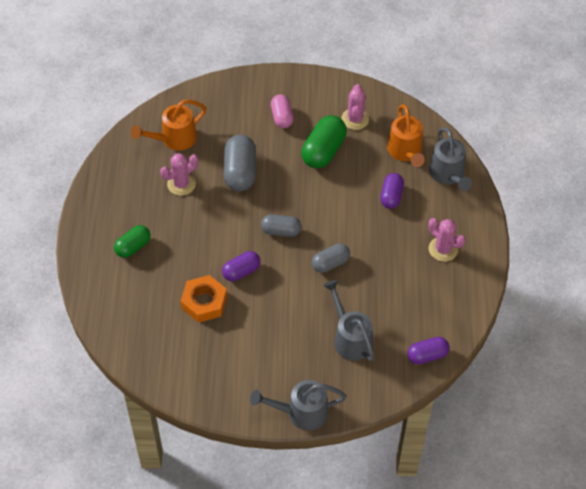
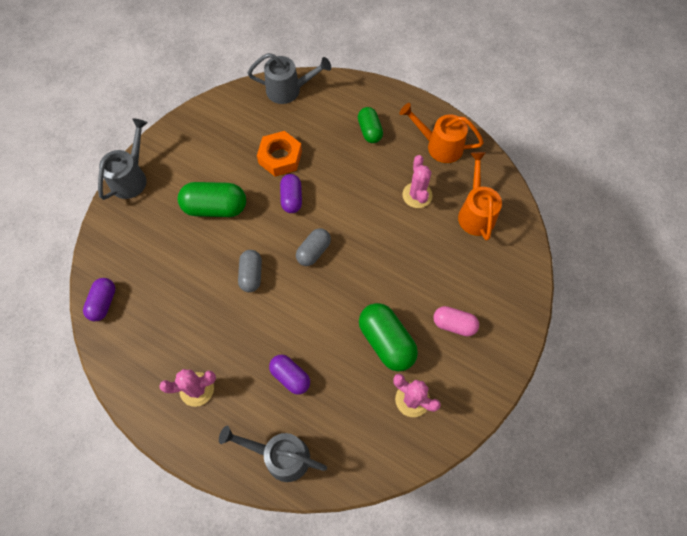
camera: 120 degrees right, 10 degrees up
grey capsule [224,135,256,192] -> none
grey watering can [323,280,374,361] -> grey watering can moved to [247,53,331,104]
orange watering can [387,104,425,167] -> orange watering can moved to [399,103,484,163]
none -> green capsule [178,182,246,217]

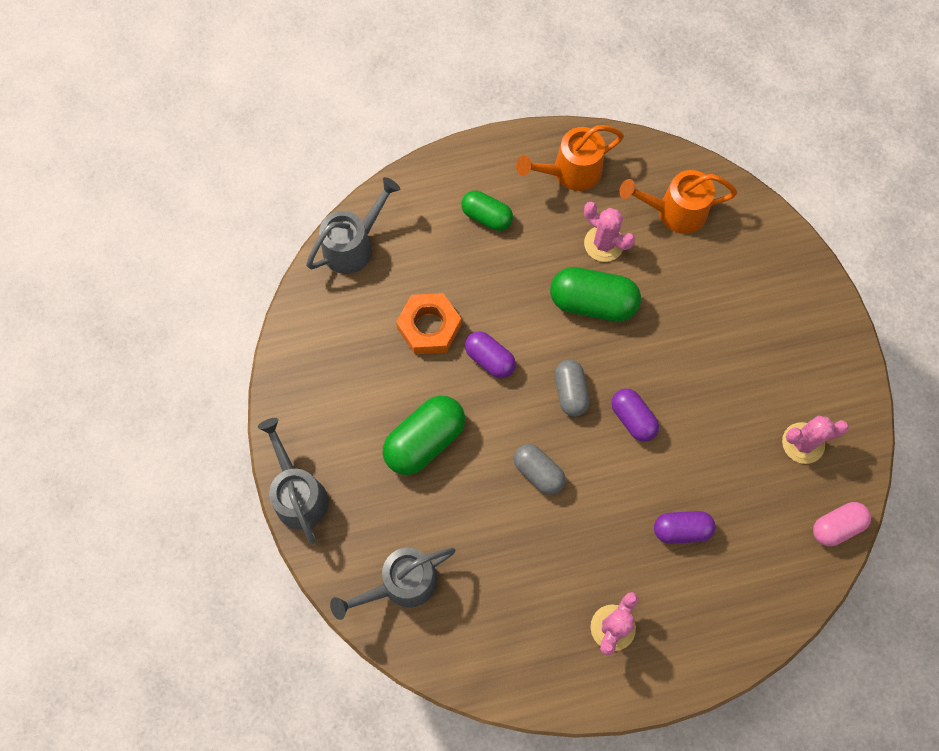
camera: 45 degrees left, 5 degrees up
purple capsule [83,278,115,321] -> purple capsule moved to [611,388,659,442]
grey watering can [219,426,327,482] -> grey watering can moved to [330,547,455,620]
green capsule [359,303,418,371] -> green capsule moved to [550,267,641,322]
pink capsule [433,306,479,336] -> pink capsule moved to [813,502,871,546]
orange watering can [458,152,502,241] -> orange watering can turned 45 degrees counterclockwise [619,170,737,234]

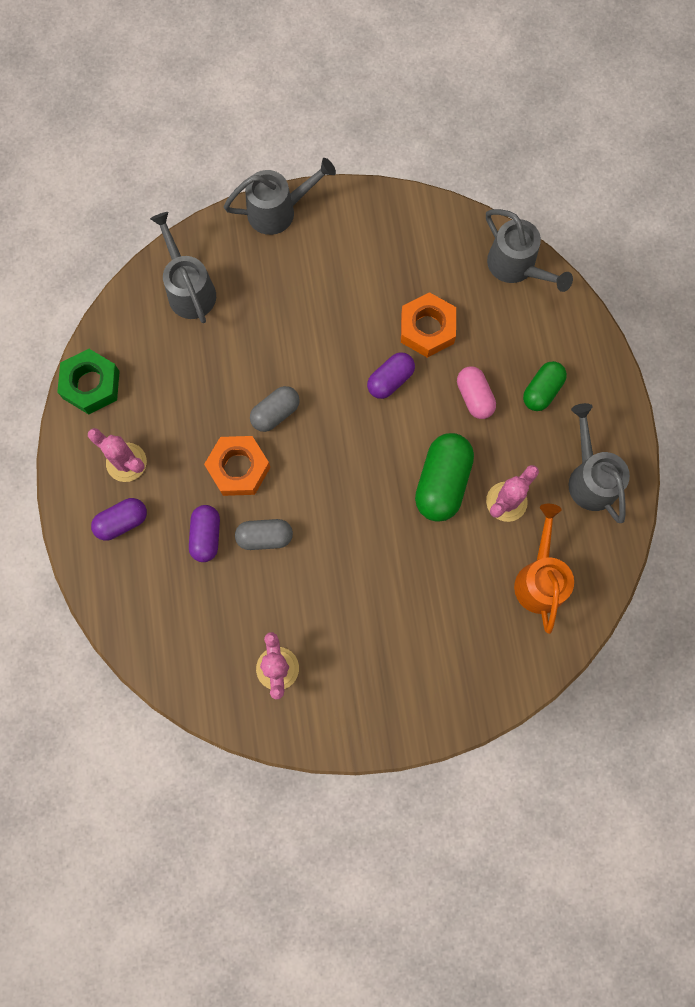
camera: 95 degrees right, 5 degrees up
green capsule [382,396,465,475] -> none
orange watering can [516,125,624,191] -> grey watering can [568,403,630,523]
grey capsule [555,360,590,417] -> grey capsule moved to [235,519,293,550]
purple capsule [611,388,659,442] -> purple capsule moved to [91,498,147,541]
pink capsule [813,502,871,546] -> pink capsule moved to [457,366,496,419]
none -> green nut [57,349,120,414]
none -> orange nut [204,436,270,496]

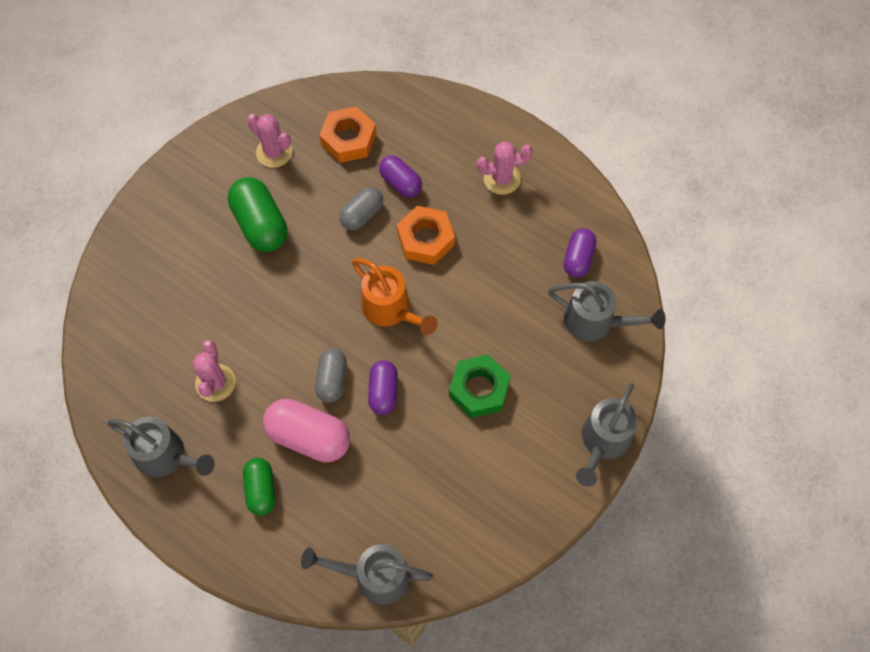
camera: 135 degrees right, 10 degrees down
green nut [57,349,120,414] -> green nut moved to [449,354,511,418]
purple capsule [91,498,147,541] -> purple capsule moved to [564,228,596,278]
grey capsule [250,386,300,432] -> grey capsule moved to [315,349,347,403]
orange nut [401,292,456,358] -> orange nut moved to [319,106,376,163]
green capsule [415,433,474,522] -> green capsule moved to [228,177,287,252]
pink capsule [457,366,496,419] -> pink capsule [263,399,350,462], size x1.59
orange watering can [514,504,574,634] -> orange watering can moved to [352,258,438,335]

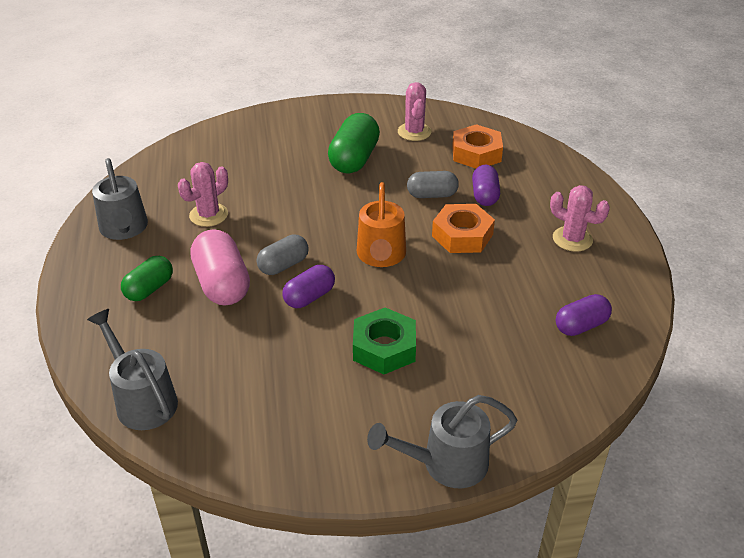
camera: 45 degrees right, 25 degrees down
grey watering can [548,281,666,342] -> none

